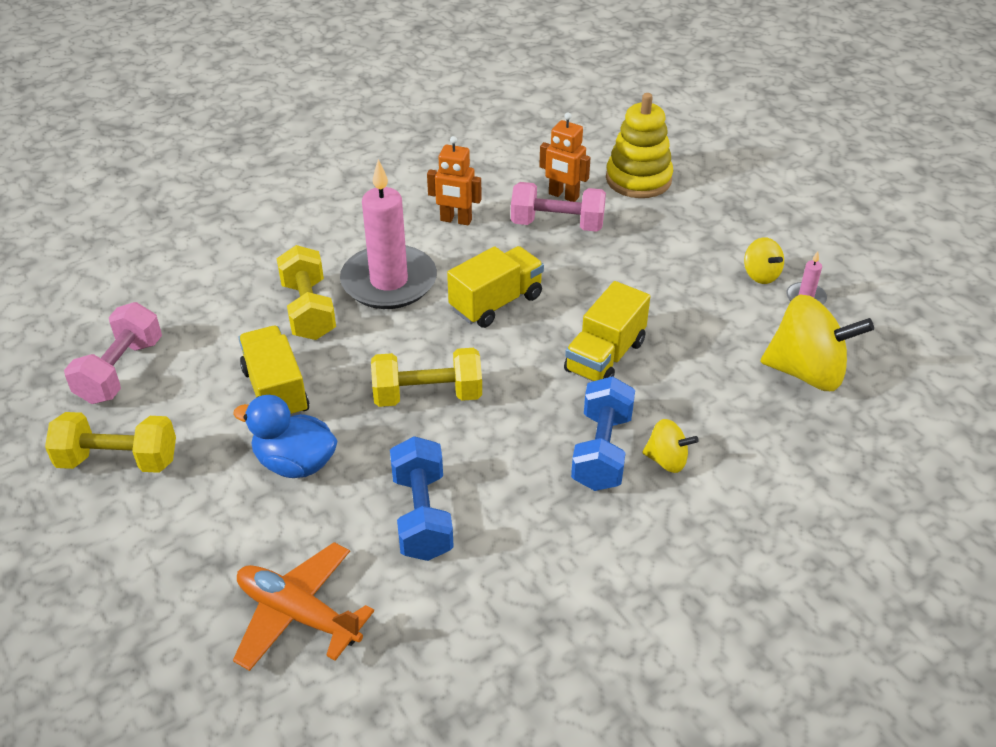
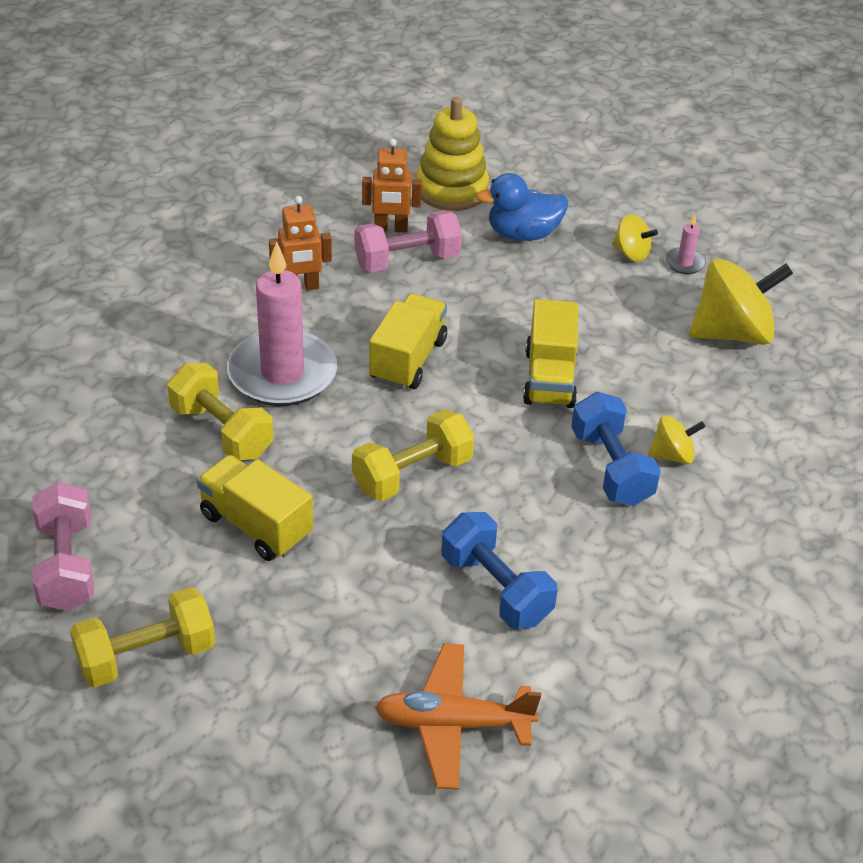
camera: 30 degrees left, 0 degrees up
blue duck [233,395,337,478] -> blue duck moved to [476,173,568,241]

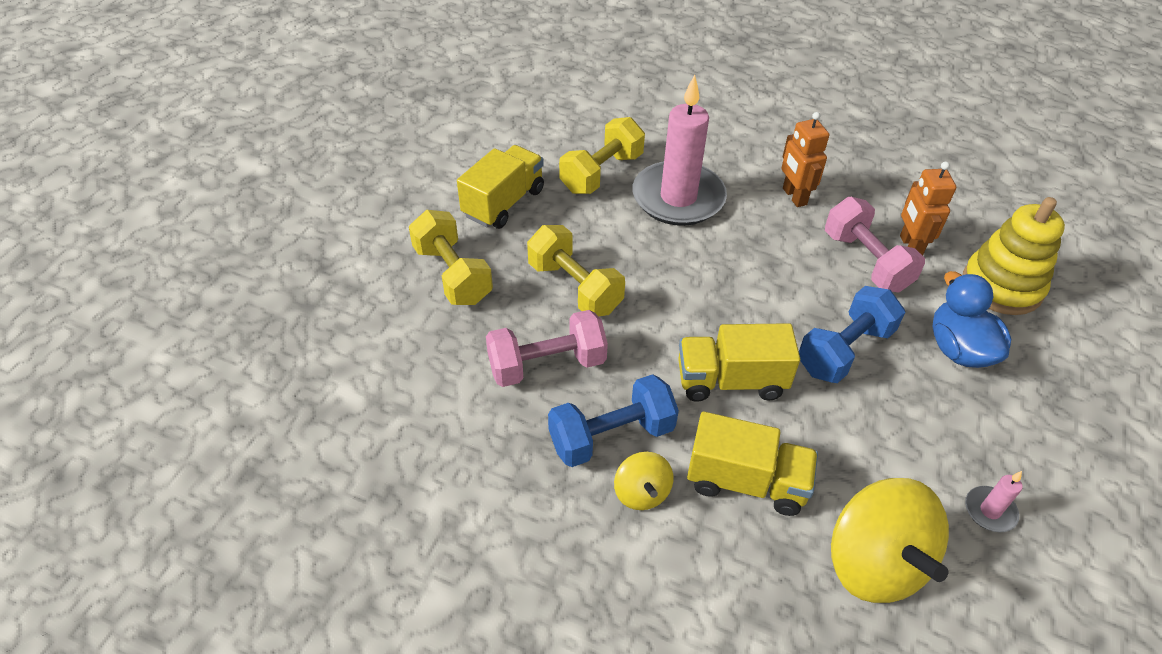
camera: 85 degrees right, 5 degrees up
pink dumbbell [32,482,94,611] -> pink dumbbell moved to [486,310,608,387]
yellow dumbbell [70,587,215,688] -> yellow dumbbell moved to [409,210,493,305]
yellow truck [369,293,447,390] -> yellow truck moved to [687,412,818,516]
orange plane [375,643,541,790] -> none
blue dumbbell [441,512,557,629] -> blue dumbbell moved to [799,286,905,383]
yellow spinning top [612,214,658,262] -> none

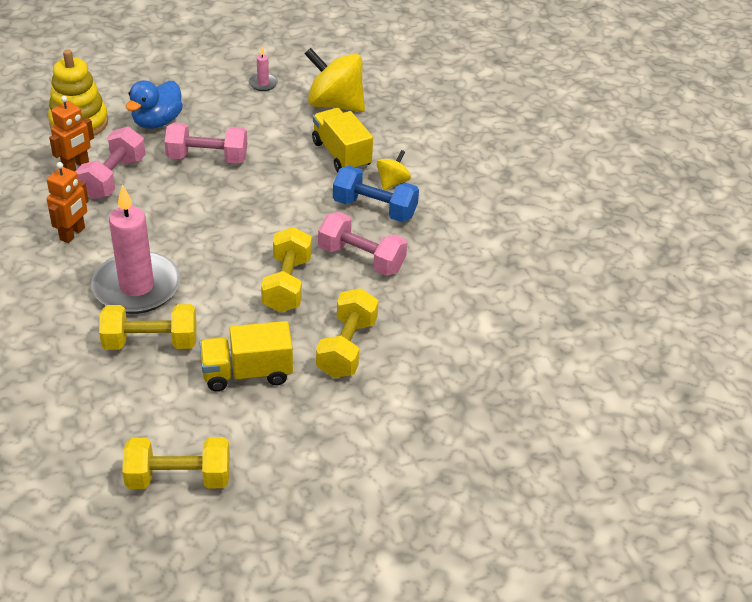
camera: 135 degrees left, 5 degrees down
yellow truck [678,323,800,402] -> none
blue dumbbell [799,286,905,383] -> pink dumbbell [165,122,247,164]
yellow spinning top [831,478,949,603] -> yellow spinning top turned 90 degrees counterclockwise [305,48,365,112]
none -> yellow dumbbell [122,437,230,489]

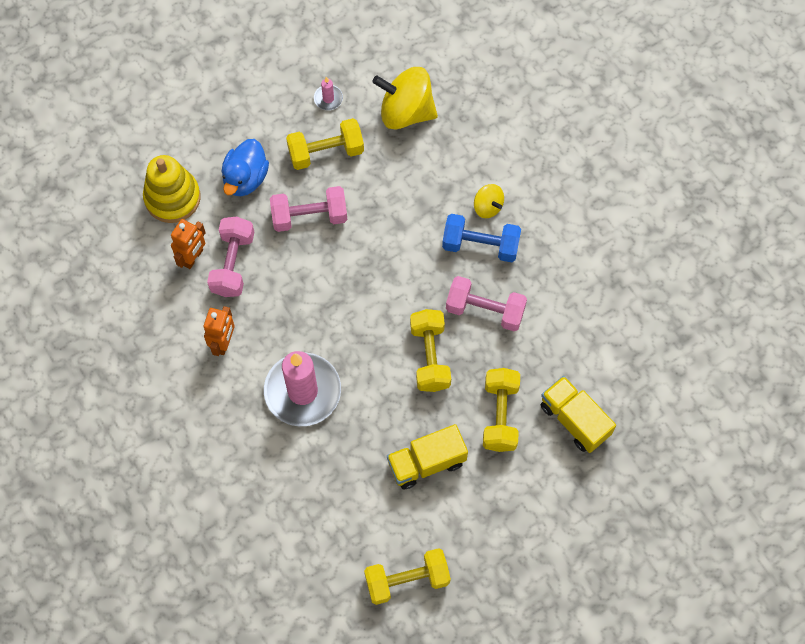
camera: 10 degrees left, 25 degrees up
yellow dumbbell [99,304,196,350] -> yellow dumbbell moved to [286,118,364,170]
yellow truck [312,108,373,172] -> yellow truck moved to [540,376,616,453]
yellow spinning top [377,150,411,191] -> yellow spinning top turned 120 degrees clockwise [474,184,504,218]

